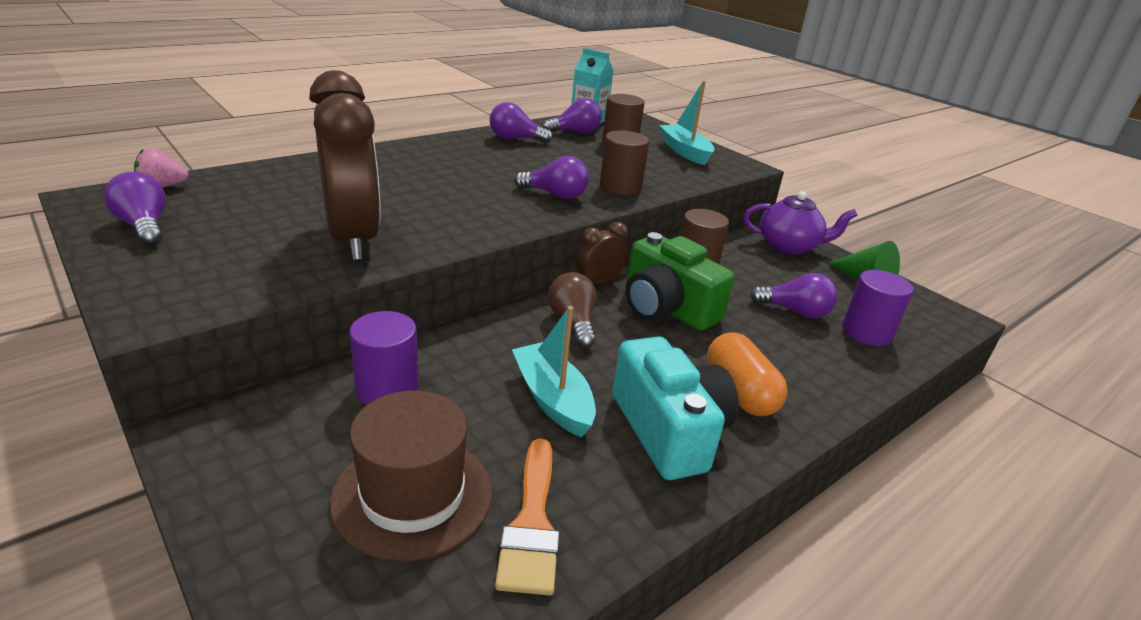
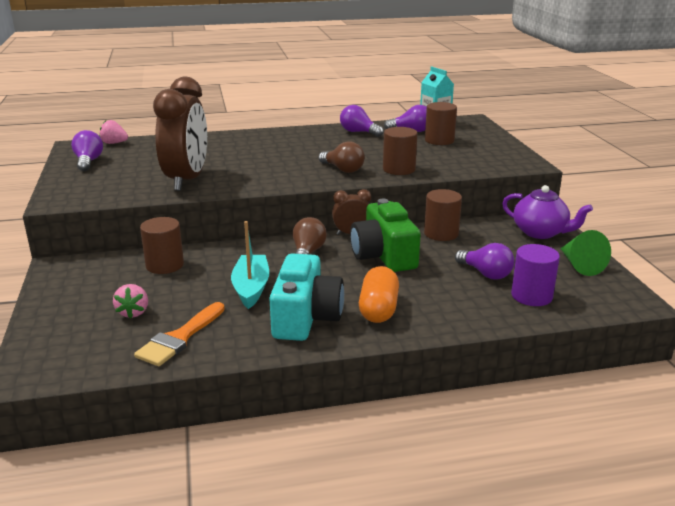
camera: 30 degrees right, 5 degrees down
brown hat [330,390,492,562] -> pink strawberry [113,284,148,319]
purple cylinder [349,311,419,405] -> brown cylinder [140,217,184,274]
purple light bulb [515,156,589,199] -> brown light bulb [319,141,365,173]
turquoise boat [660,81,714,165] -> none

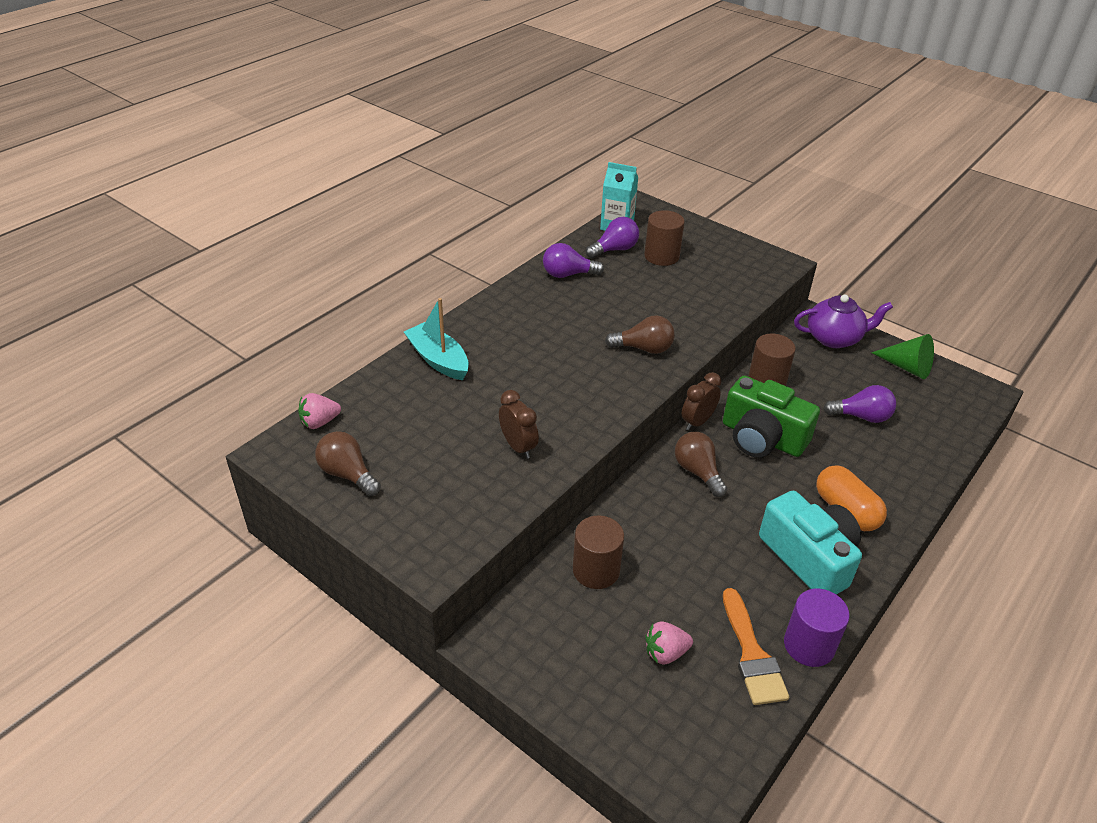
camera: 40 degrees left, 15 degrees up
purple light bulb [71,130,103,171] -> brown light bulb [315,431,381,496]
pink strawberry [113,284,148,319] -> pink strawberry turned 120 degrees clockwise [645,621,693,665]
brown clock [153,77,207,191] -> brown clock [499,390,539,459], size x0.47
turquoise boat [231,221,269,309] -> turquoise boat moved to [404,298,469,380]
brown cylinder [383,127,418,175] -> none
purple cylinder [511,244,560,306] -> purple cylinder moved to [784,589,850,667]

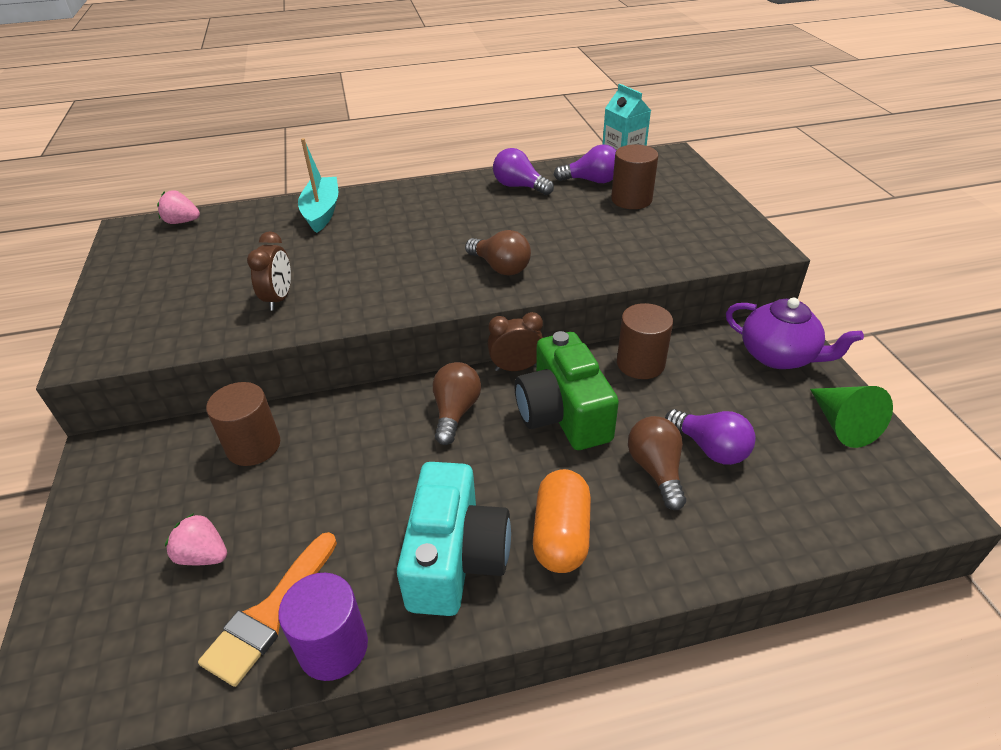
camera: 40 degrees right, 0 degrees up
brown light bulb [315,431,381,496] -> brown light bulb moved to [628,416,686,510]

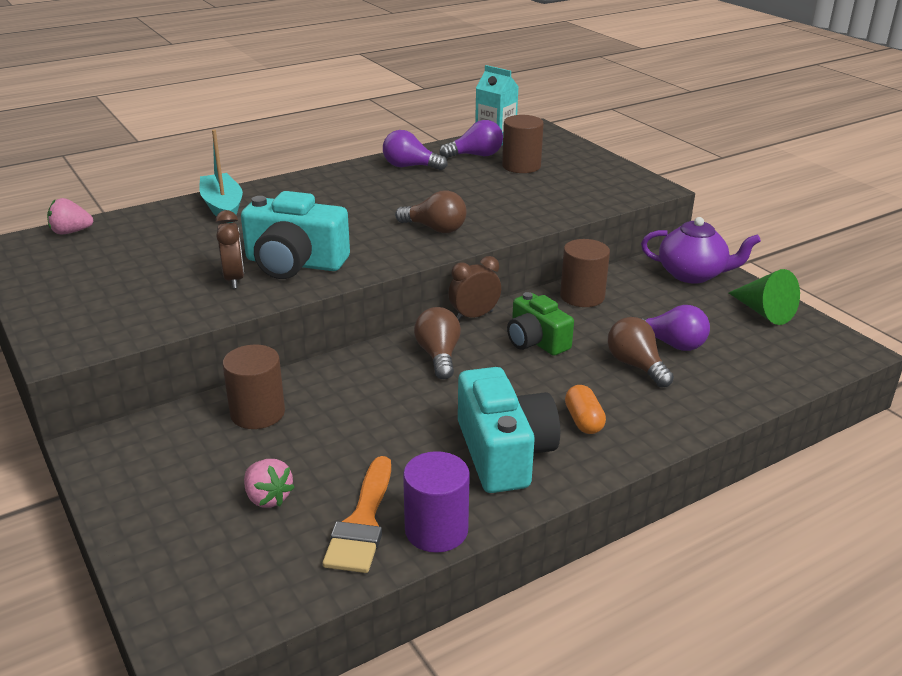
camera: 20 degrees left, 10 degrees down
pink strawberry [165,513,227,565] -> pink strawberry turned 135 degrees counterclockwise [244,459,295,508]
green camera [515,331,619,450] -> green camera [507,292,574,356], size x0.65
orange capsule [533,469,591,573] -> orange capsule [565,385,606,434], size x0.64
none -> turquoise camera [241,191,350,279]

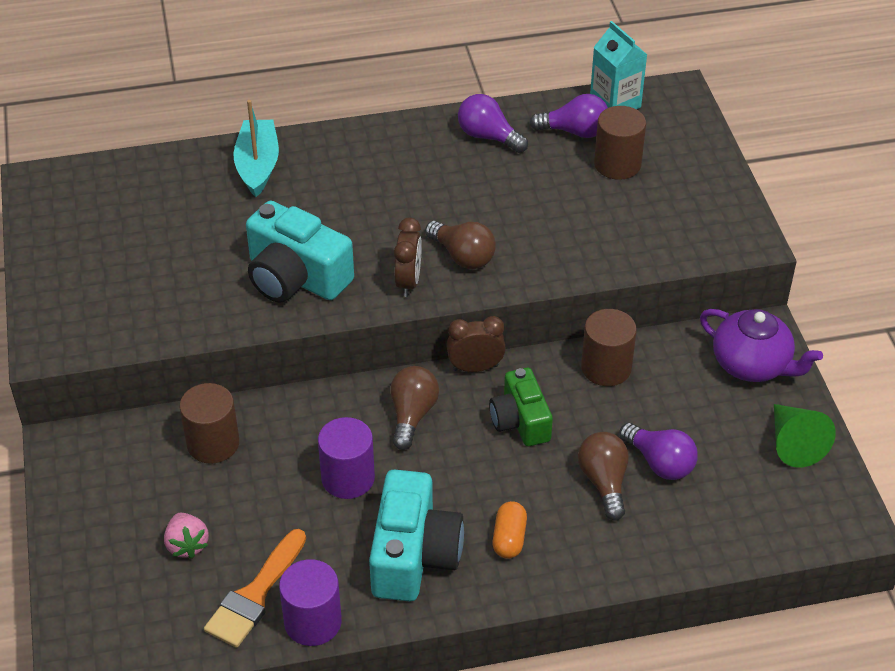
camera: 20 degrees right, 15 degrees up
pink strawberry [47,198,93,235] -> none
brown clock [216,210,244,289] -> brown clock moved to [394,218,422,297]
none -> purple cylinder [318,417,375,499]

